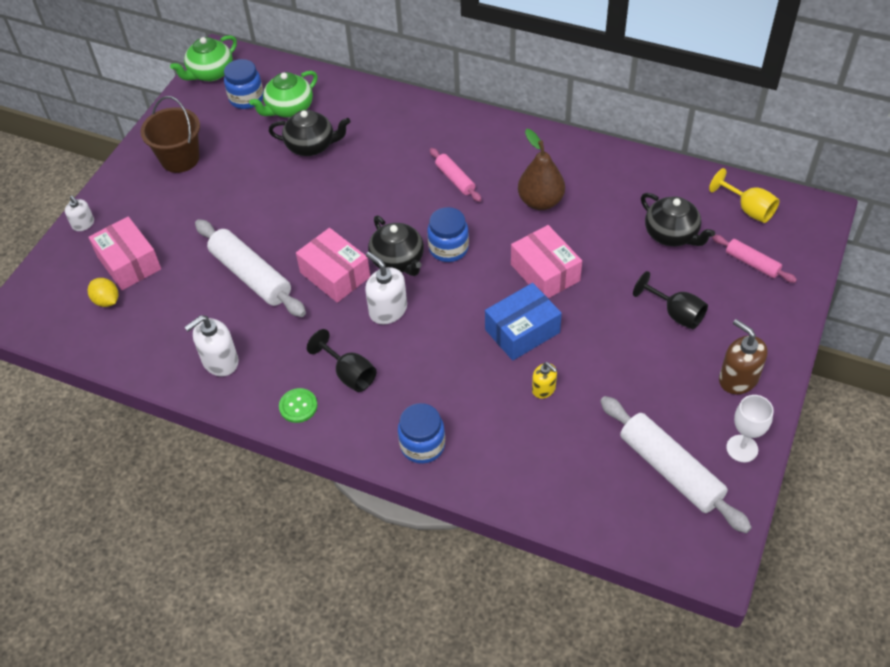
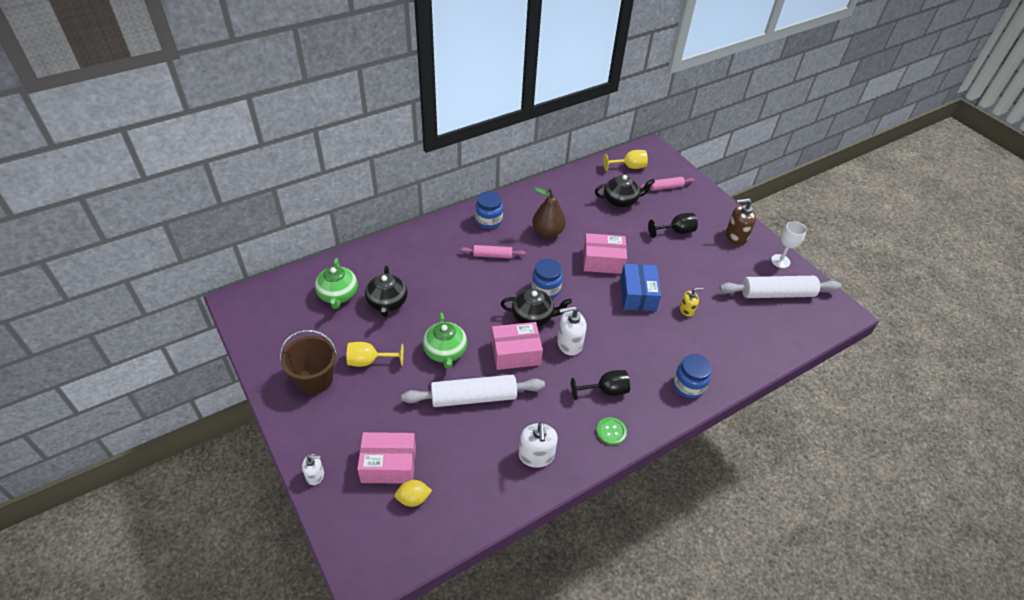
camera: 60 degrees left, 5 degrees down
green teapot [170,35,237,81] -> green teapot moved to [423,313,467,369]
blue jar [224,59,263,109] -> blue jar moved to [475,191,503,229]
black teapot [269,110,350,156] -> black teapot turned 135 degrees clockwise [365,266,408,317]
none -> yellow goblet [347,342,404,367]

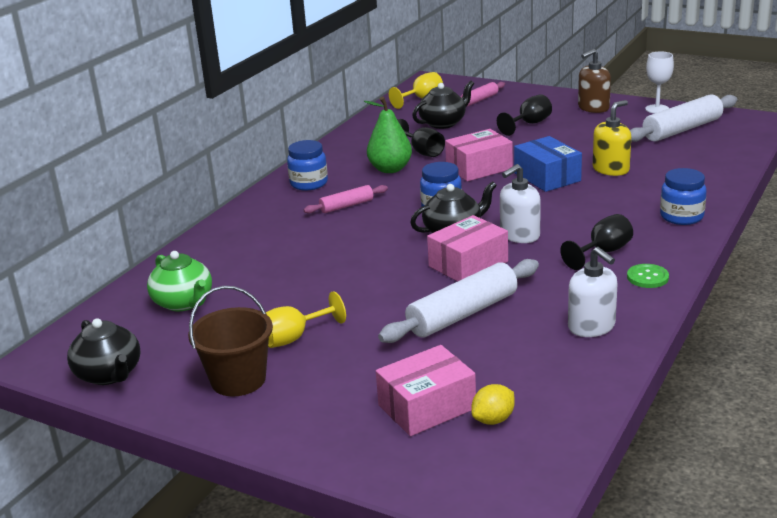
camera: 25 degrees left, 20 degrees down
white soap dispenser [302,454,324,485] -> none
black teapot [365,266,408,317] -> black teapot moved to [67,318,141,385]
green teapot [423,313,467,369] -> none
brown pear [532,187,566,238] -> green pear [364,97,412,173]
yellow soap dispenser [680,288,704,317] -> yellow soap dispenser [593,100,631,176], size x1.66
none -> black goblet [397,119,445,157]

